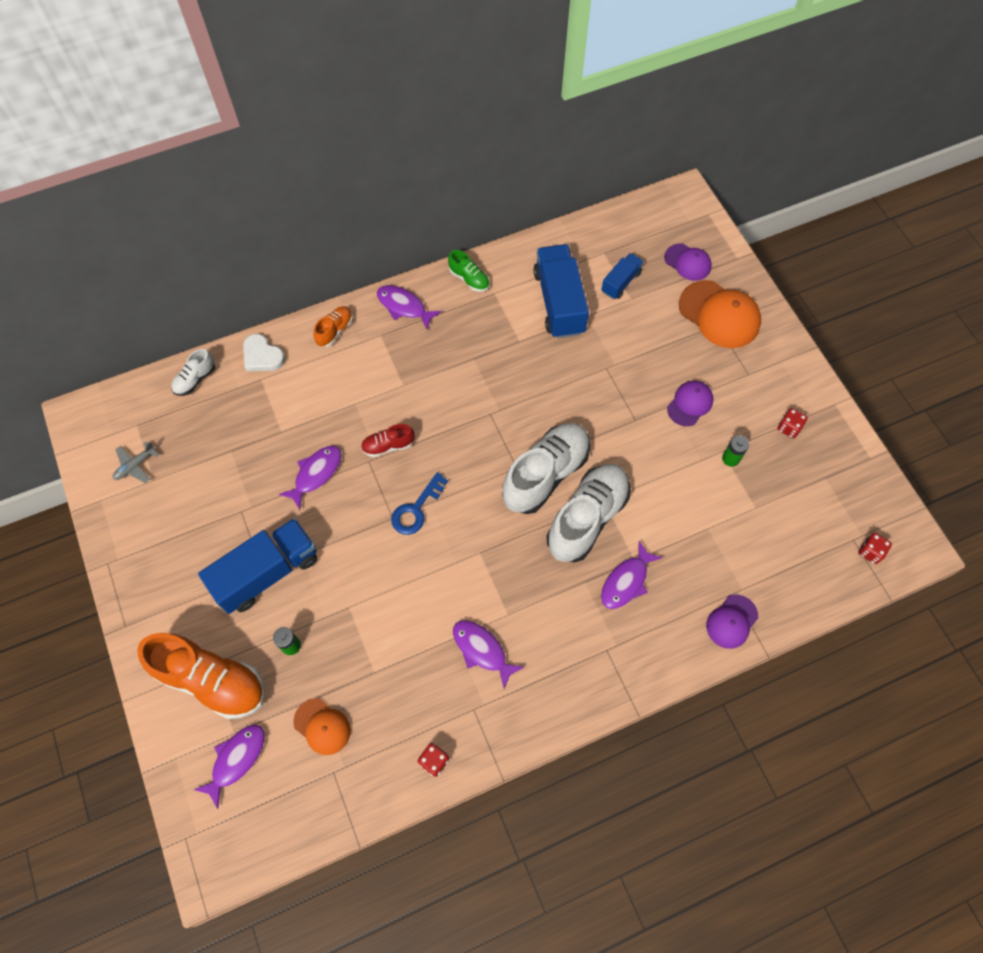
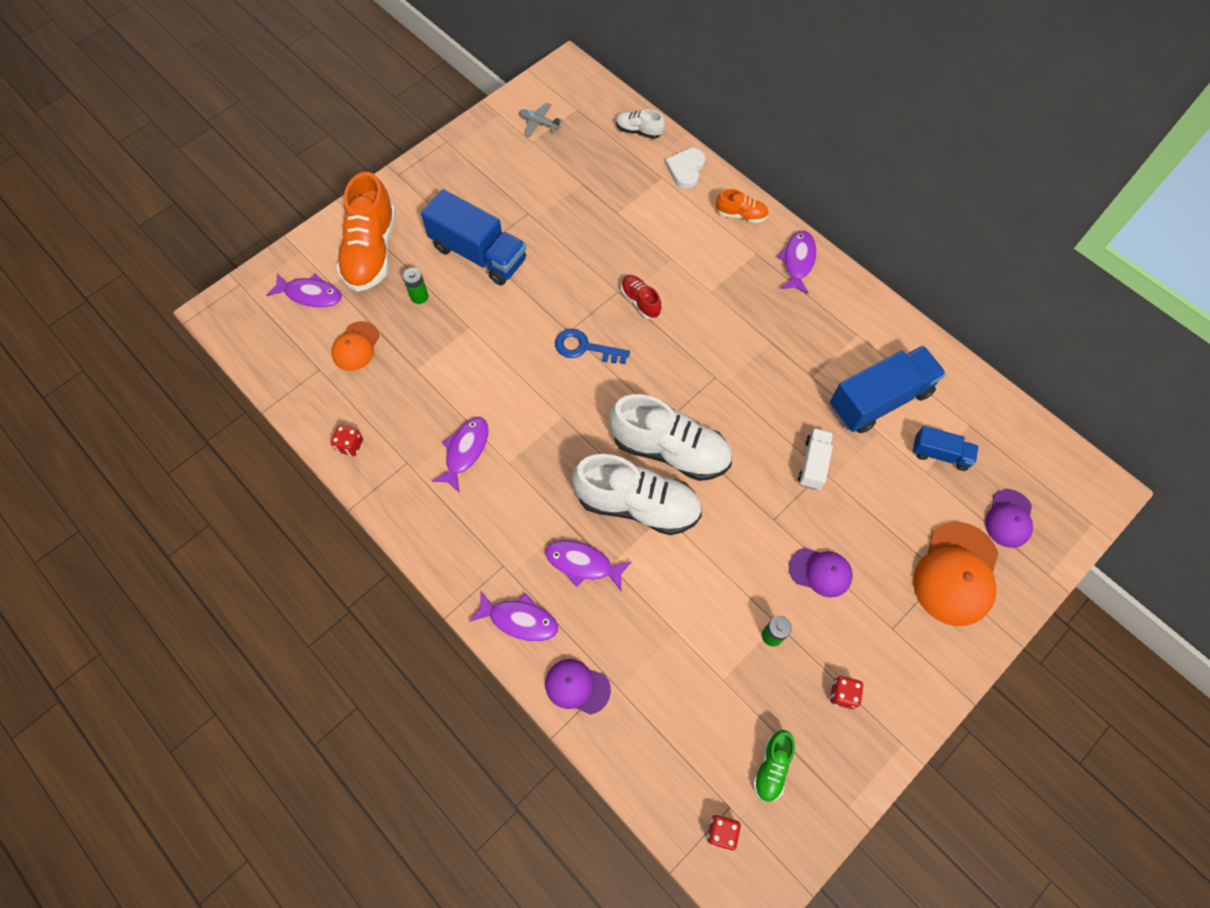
camera: 70 degrees right, 0 degrees up
purple fish [279,446,341,510] -> purple fish moved to [469,590,558,642]
green shoe [448,250,490,292] -> green shoe moved to [753,730,795,802]
none -> white truck [798,428,833,490]

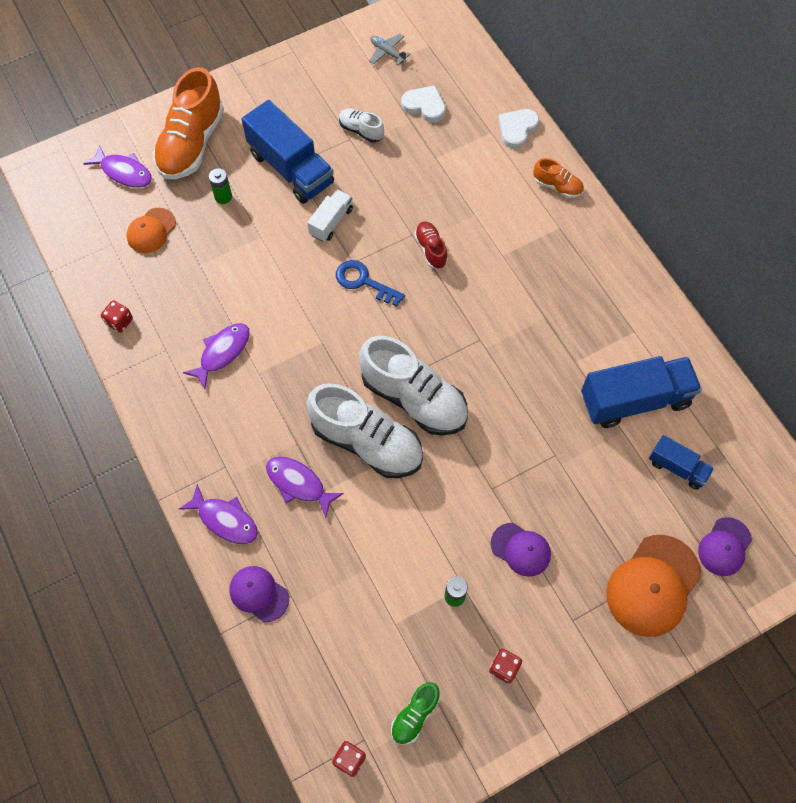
camera: 15 degrees right, 0 degrees up
white shoe [616,109,665,139] -> white shoe moved to [339,108,384,143]
purple fish [777,231,816,294] -> none
white truck [798,428,833,490] -> white truck moved to [307,189,353,242]
none -> white heart [401,85,446,123]

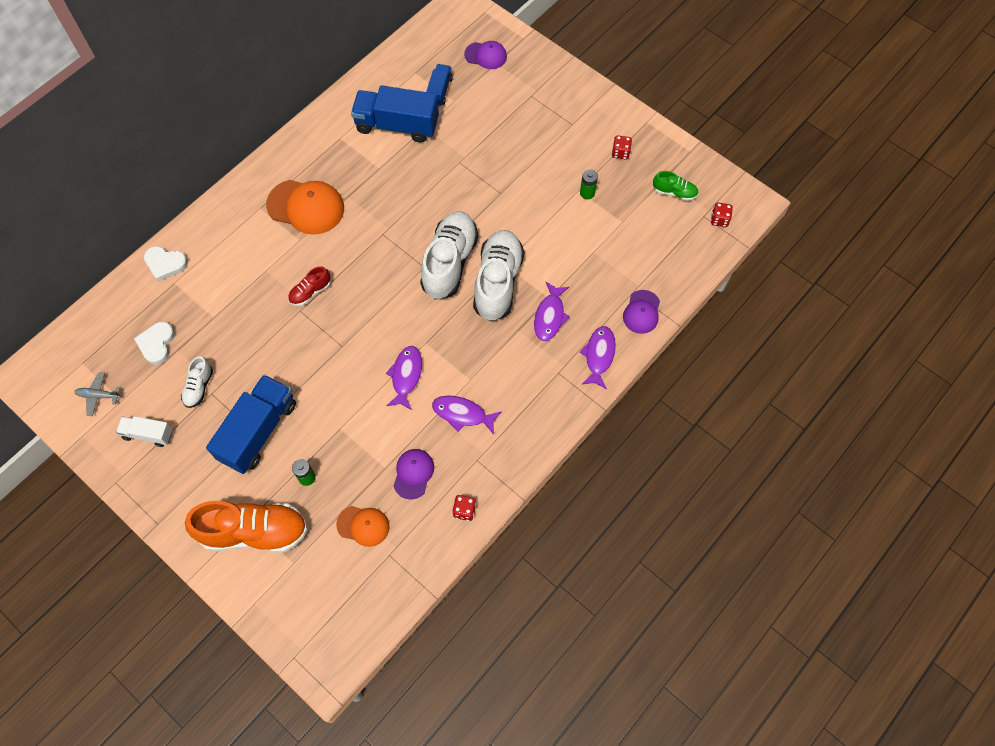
camera: 110 degrees left, 0 degrees up
purple fish [84,145,152,188] -> purple fish moved to [386,346,422,410]
white truck [307,189,353,242] -> white truck moved to [116,416,173,447]
blue key [336,260,405,306] -> none
grey plane [369,34,410,65] -> grey plane turned 75 degrees clockwise [74,372,120,416]
purple cap [491,523,551,577] -> purple cap moved to [394,449,434,499]
orange shoe [533,158,584,198] -> none
blue truck [581,356,702,428] -> blue truck turned 45 degrees counterclockwise [351,85,439,143]
orange cap [606,535,701,637] -> orange cap moved to [266,180,344,235]

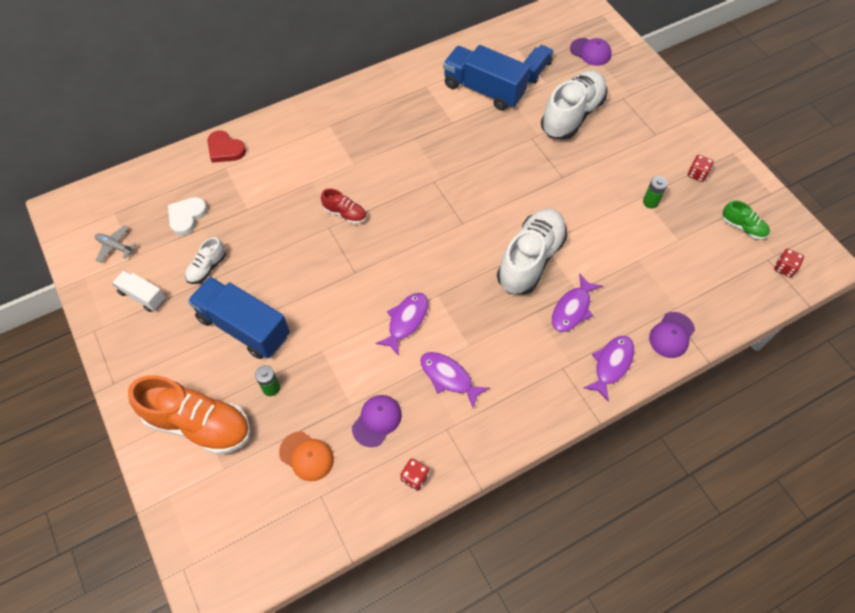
camera: 20 degrees right, 5 degrees down
white heart [144,246,188,281] -> red heart [207,131,246,163]
blue truck [206,375,296,474] -> blue truck turned 105 degrees counterclockwise [188,277,290,359]
orange cap [266,180,344,235] -> none
red shoe [288,266,330,306] -> red shoe turned 135 degrees counterclockwise [321,189,367,224]
white shoe [420,211,478,299] -> white shoe moved to [541,70,607,140]

